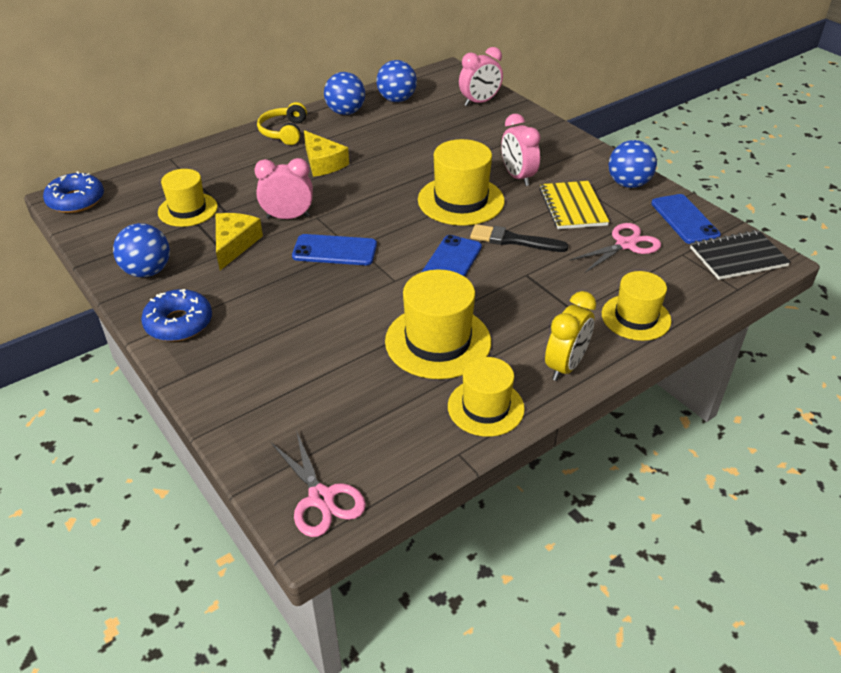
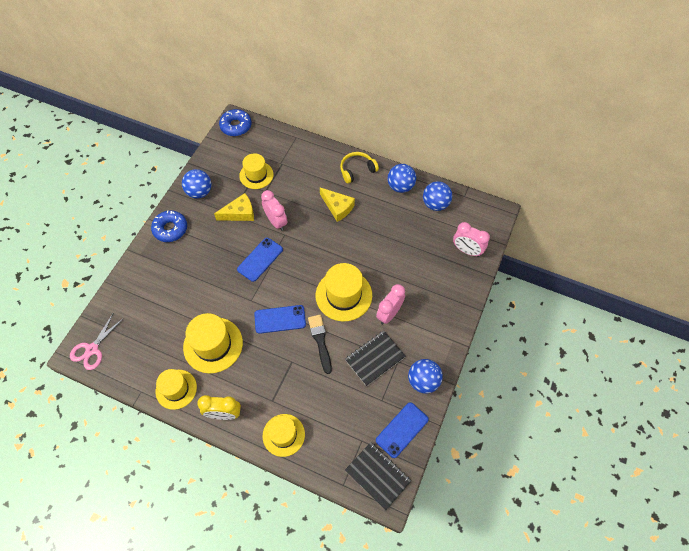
camera: 60 degrees right, 20 degrees up
blue phone [292,234,377,265] -> blue phone turned 60 degrees clockwise [237,238,283,282]
yellow cheese [304,130,349,177] -> yellow cheese turned 75 degrees counterclockwise [320,188,355,222]
yellow notebook [539,181,609,229] -> black notebook [345,331,406,386]
pink scissors [570,223,661,273] -> none

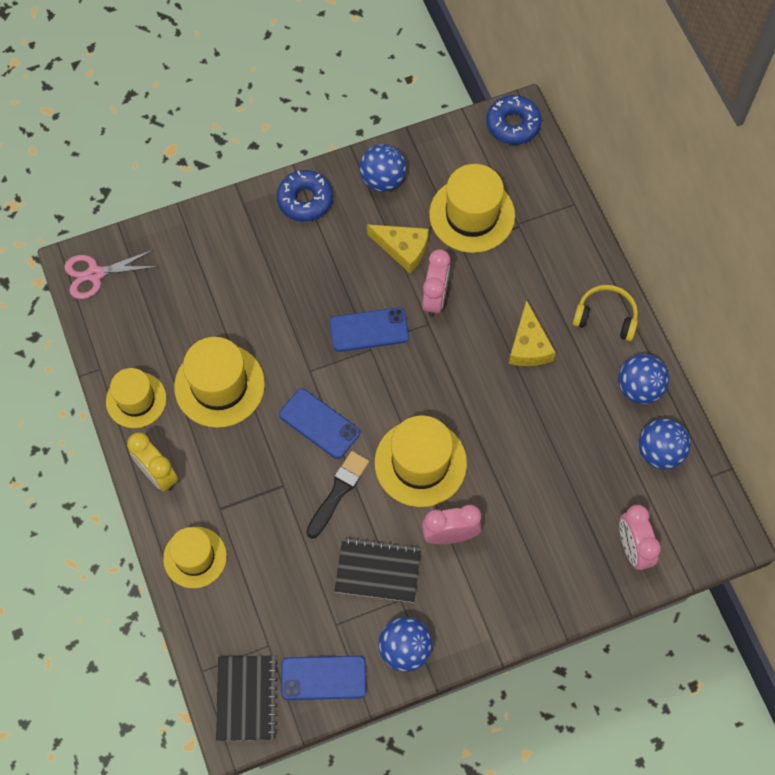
camera: 45 degrees right, 5 degrees up
yellow hat [239,153,273,189] -> yellow hat [429,164,515,253], size x1.50

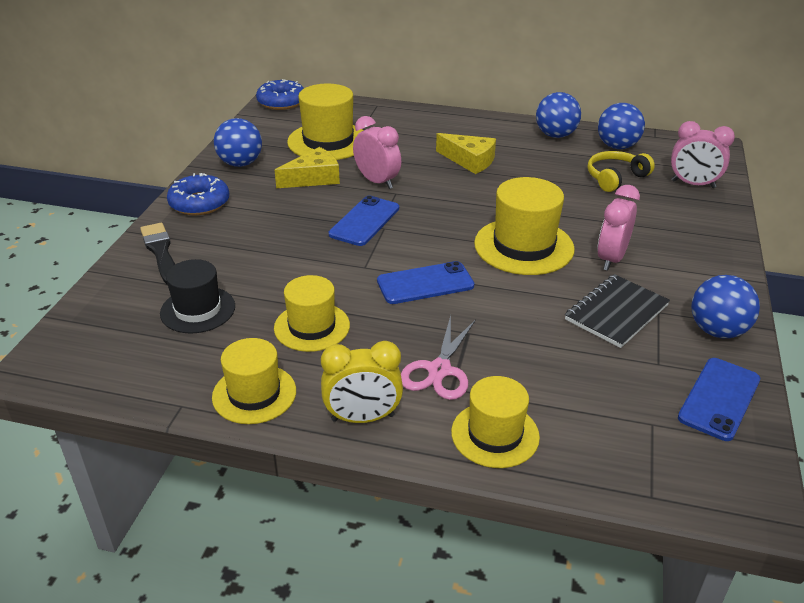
camera: 55 degrees left, 30 degrees down
pink scissors [64,250,158,299] -> pink scissors moved to [401,315,476,400]
yellow hat [174,337,265,428] -> yellow hat [274,275,350,352], size x0.67
black notebook [216,656,278,741] -> none
black brush [306,451,369,539] -> black brush moved to [140,223,175,285]
yellow headphones [573,285,638,341] -> yellow headphones moved to [588,151,655,192]
none -> black hat [160,259,235,333]

